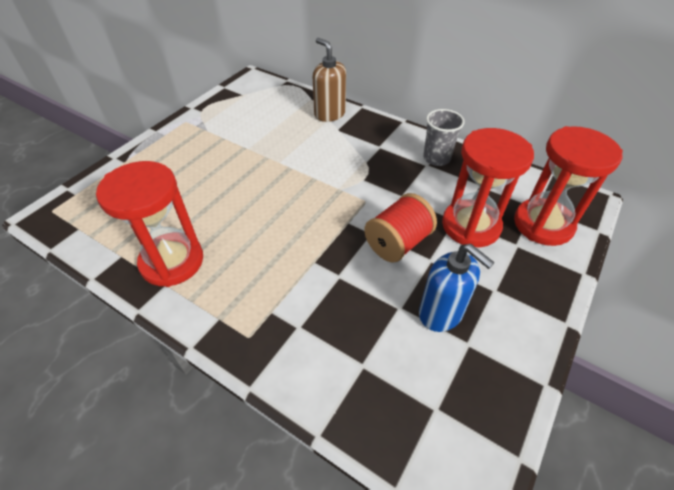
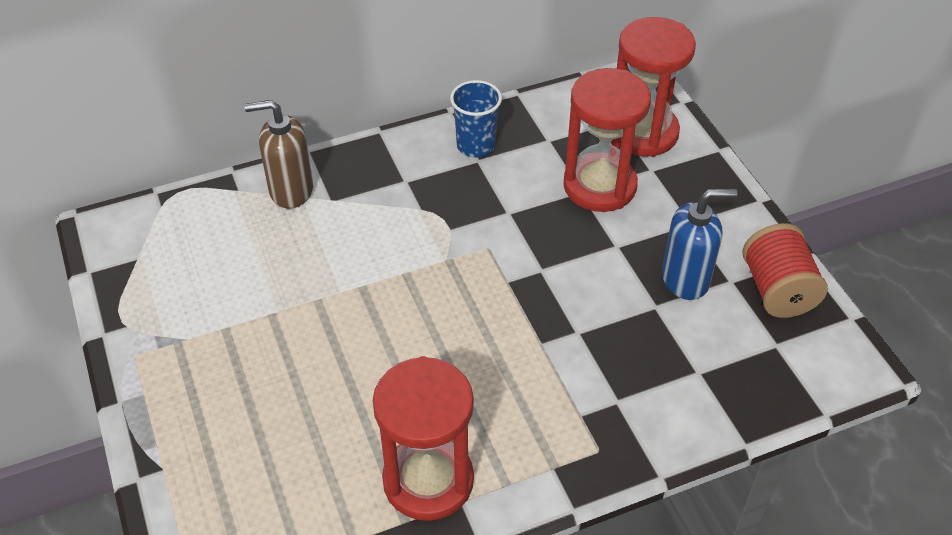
camera: 55 degrees left, 0 degrees up
red spool [364,193,437,262] -> red spool moved to [742,223,828,318]
grey cup [423,109,465,166] -> blue cup [450,80,502,158]

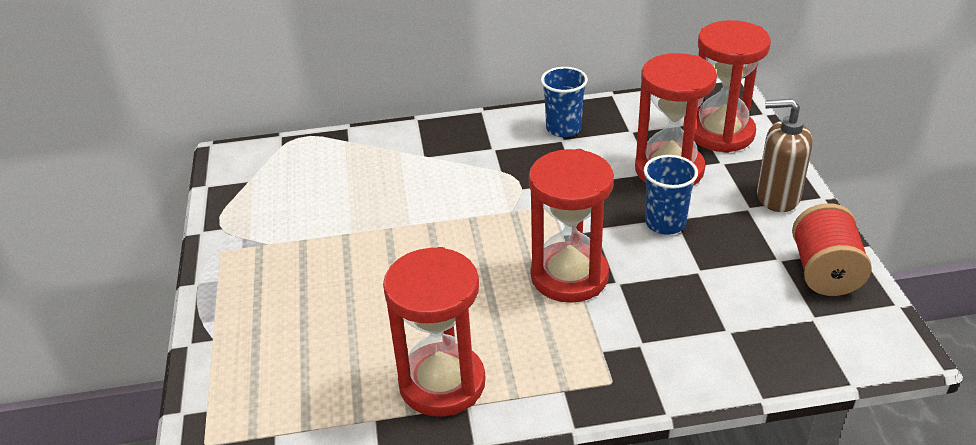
camera: 15 degrees right, 10 degrees down
brown soap dispenser [245,100,313,208] -> brown soap dispenser moved to [757,99,812,212]
blue soap dispenser [662,189,737,300] -> none
none -> red hourglass [529,149,614,303]
none -> blue cup [644,155,698,235]

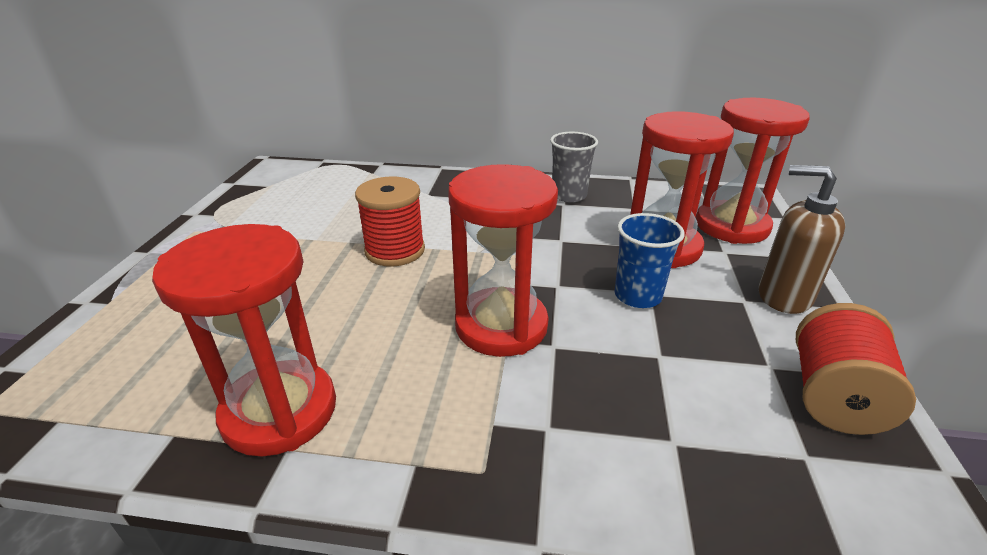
camera: 15 degrees right, 5 degrees down
blue cup [541,67,588,137] -> grey cup [550,132,598,203]
none -> red spool [355,176,425,267]

